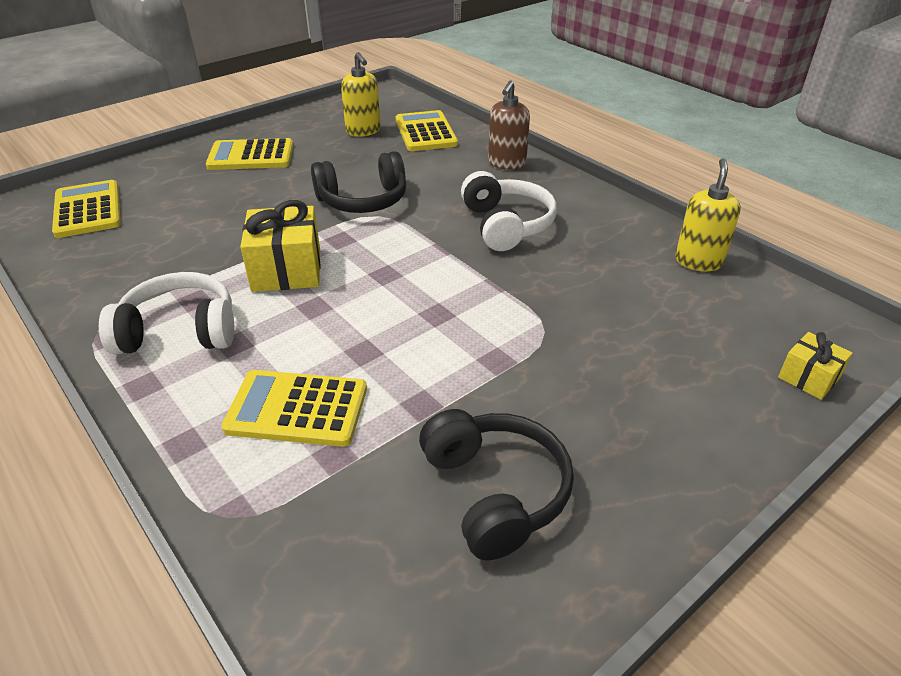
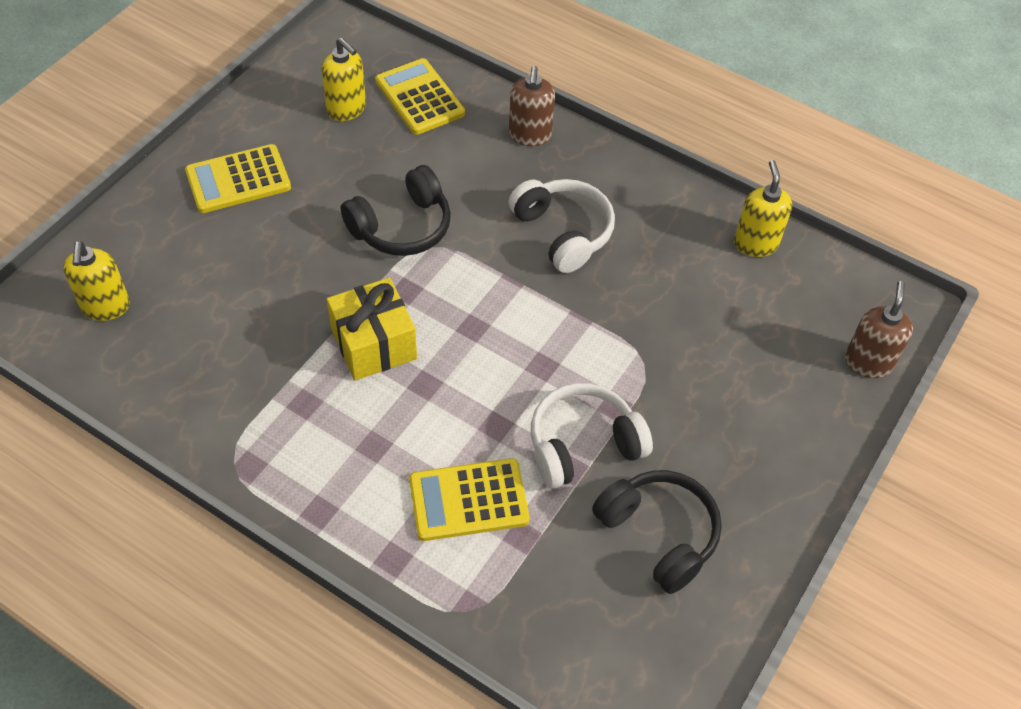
camera: 20 degrees left, 15 degrees up
yellow calculator [52,180,121,238] -> yellow soap dispenser [63,241,130,321]
white headphones [99,272,234,354] -> white headphones moved to [531,383,653,489]
yellow gift [778,332,853,400] -> brown soap dispenser [845,281,913,378]

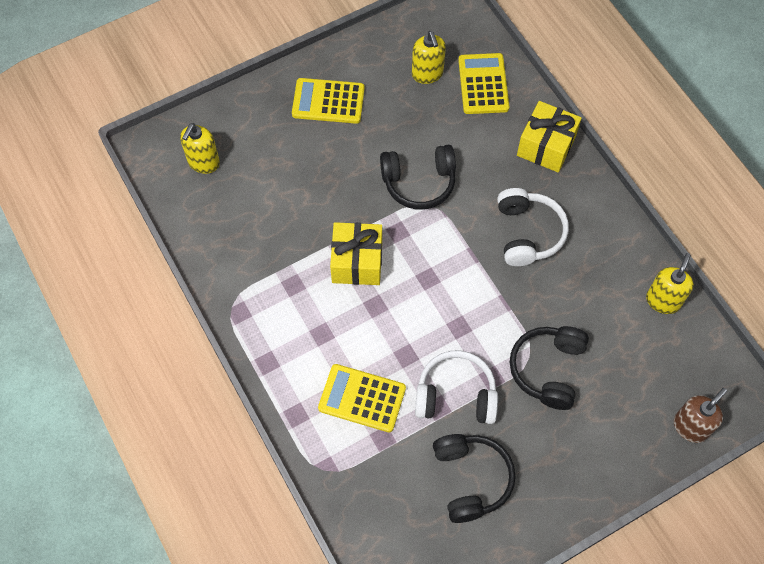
camera: 30 degrees right, 10 degrees up
brown soap dispenser [509,66,555,146] -> yellow gift [517,101,582,173]
none -> black headphones [510,326,589,410]

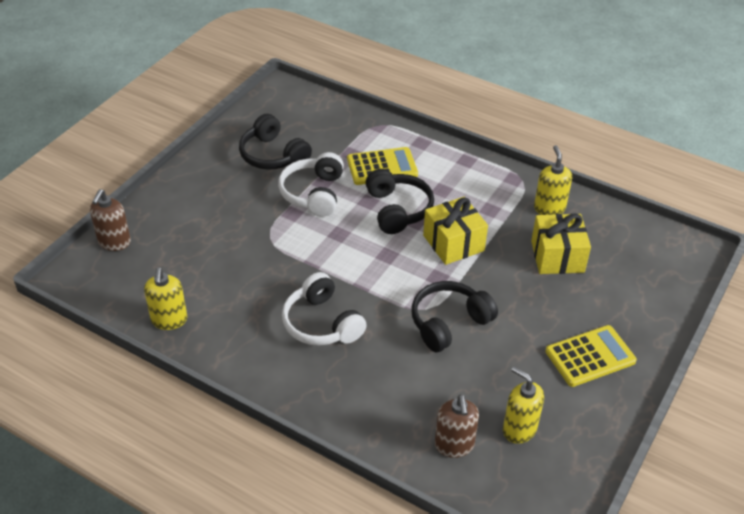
camera: 150 degrees right, 20 degrees down
yellow soap dispenser [180,123,220,174] -> yellow soap dispenser moved to [534,145,572,215]
white headphones [415,350,498,424] -> white headphones turned 120 degrees clockwise [278,152,344,217]
yellow calculator [458,53,509,114] -> brown soap dispenser [435,394,479,458]
black headphones [510,326,589,410] -> black headphones moved to [365,169,434,234]
yellow gift [517,101,582,173] -> yellow gift moved to [531,213,591,274]

